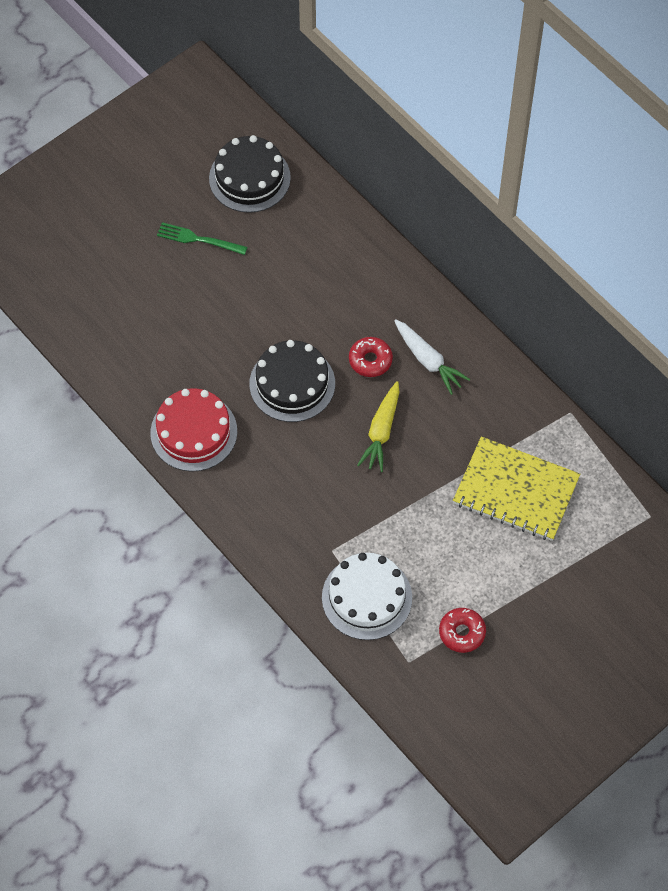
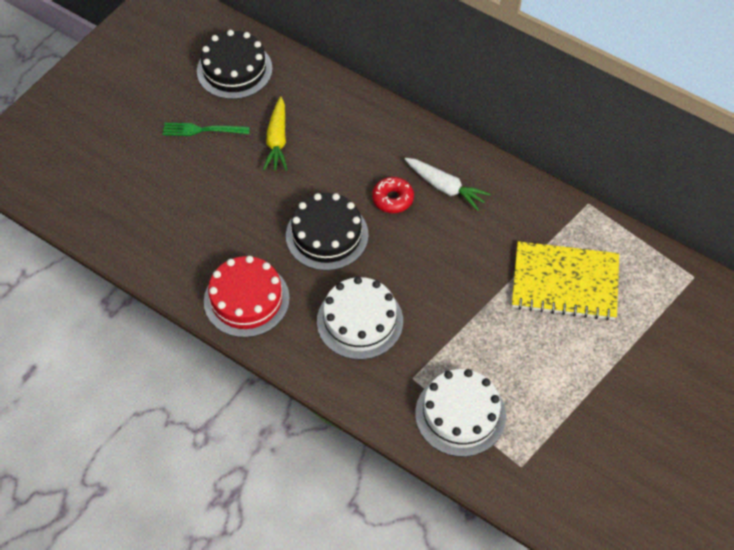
camera: 15 degrees left, 5 degrees down
yellow carrot [357,381,399,472] -> yellow carrot moved to [263,97,288,171]
red donut [439,608,486,653] -> none
none -> white cake [317,277,403,360]

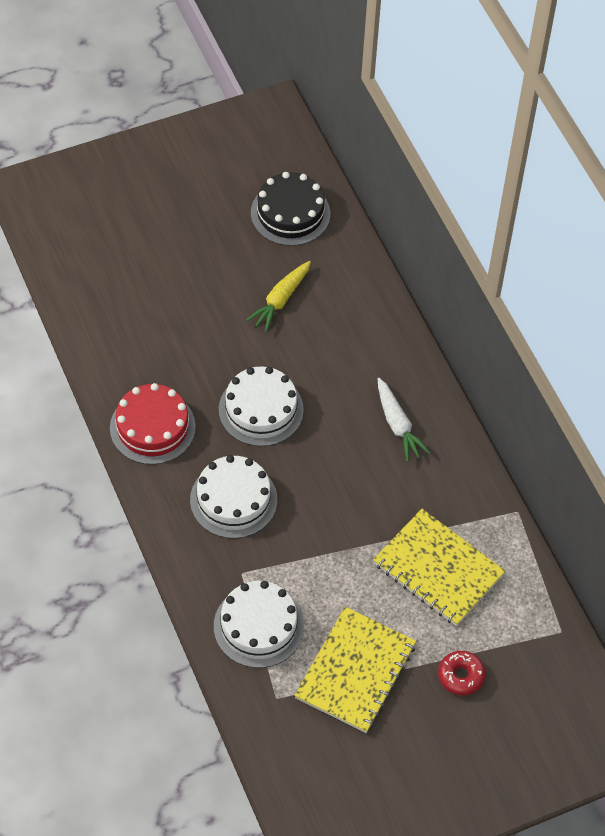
camera: 30 degrees right, 0 degrees up
green fork [163,123,250,136] -> none
black cake [286,193,369,271] -> white cake [219,366,304,446]
red donut [372,177,414,213] -> red donut moved to [438,651,485,695]
none -> yellow notebook [294,607,416,733]

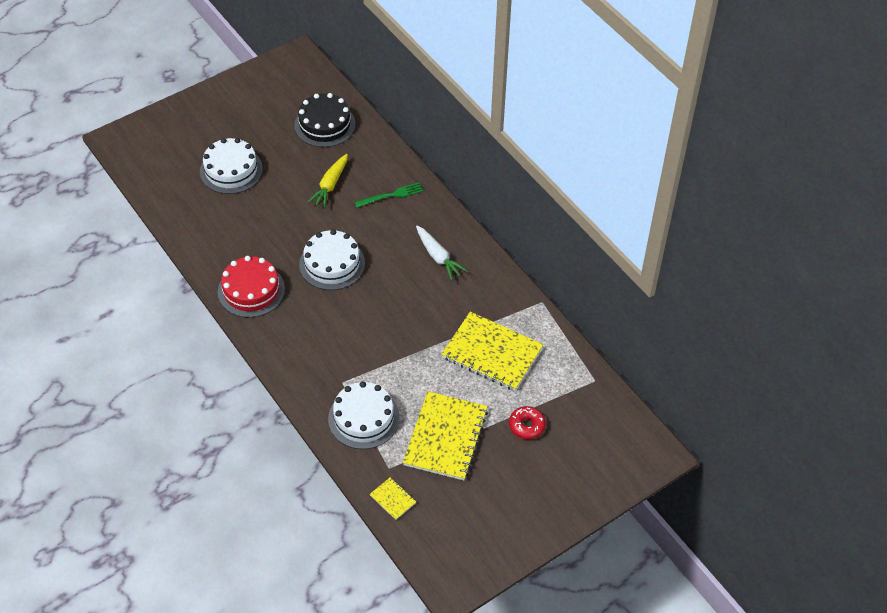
camera: 10 degrees left, 5 degrees down
white cake [190,455,277,539] -> white cake moved to [200,138,263,194]
none -> green fork [354,183,424,207]
none -> yellow notebook [370,477,416,520]

